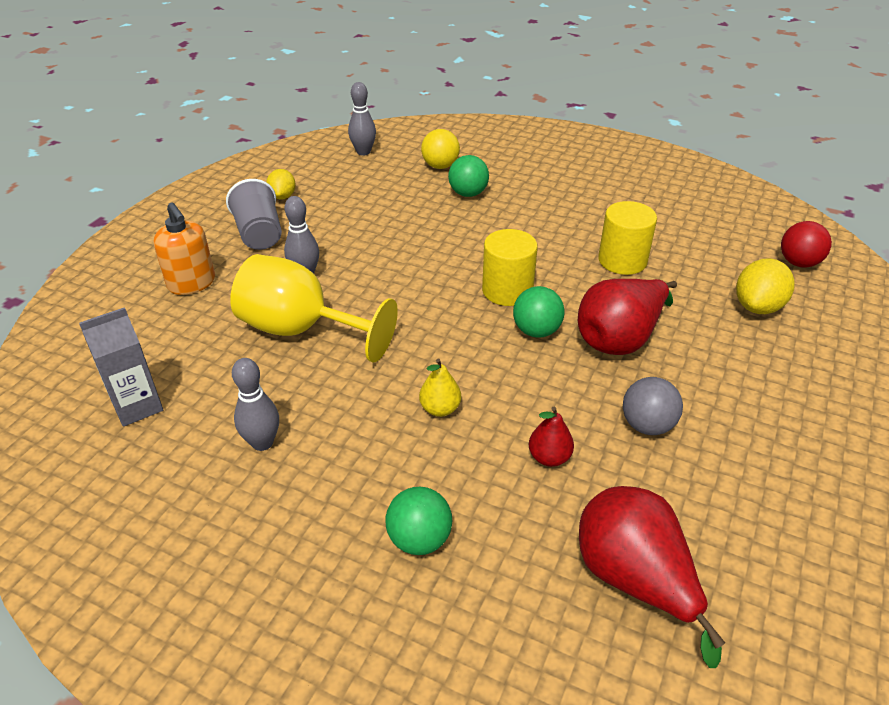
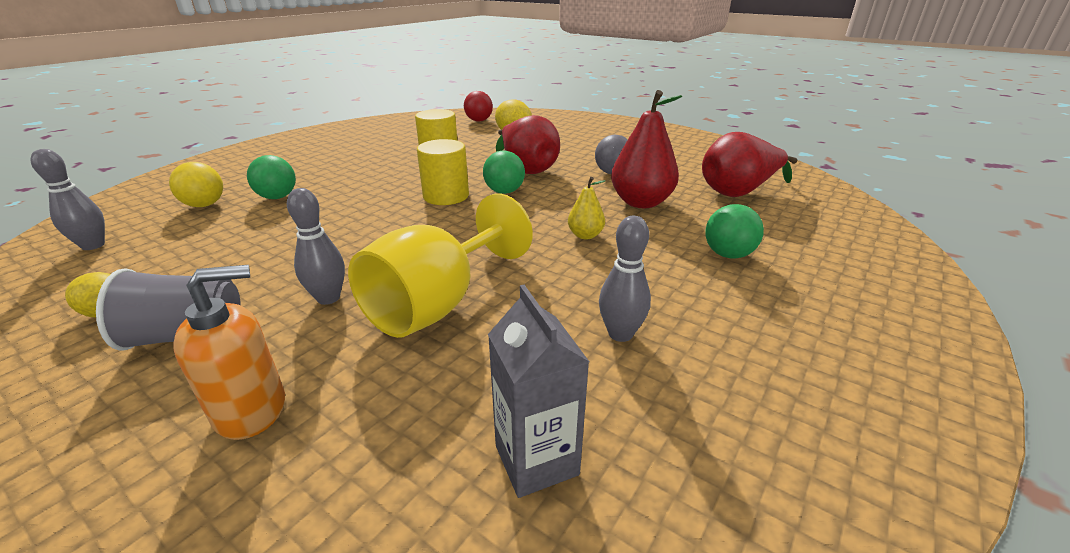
camera: 80 degrees left, 10 degrees down
red pear [529,407,574,467] -> red pear [611,90,682,208], size x1.98

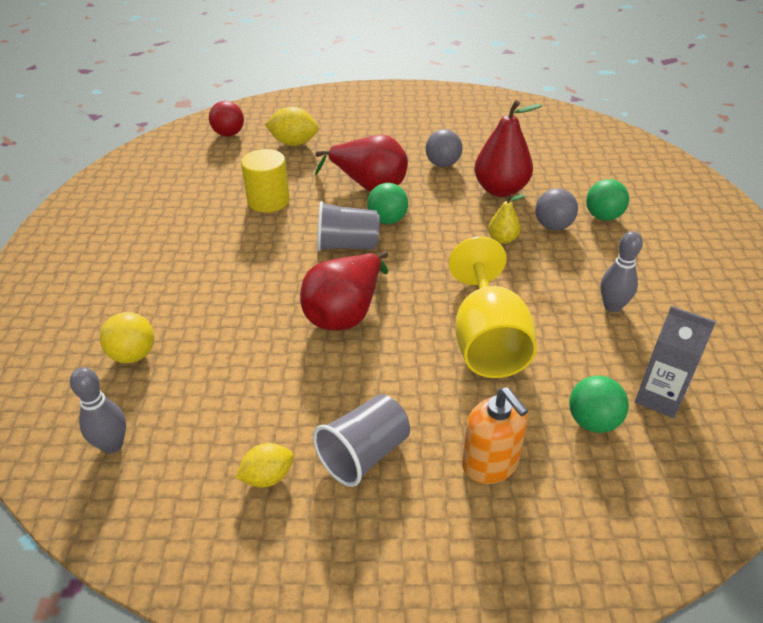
camera: 35 degrees left, 10 degrees up
orange soap dispenser [173,265,285,440] -> orange soap dispenser turned 120 degrees clockwise [462,387,528,484]
green ball [247,155,296,199] -> green ball moved to [569,376,629,433]
grey bowling pin [287,188,345,305] -> none
yellow cylinder [417,139,469,205] -> grey cup [317,201,380,251]
red pear [702,132,797,197] -> red pear moved to [300,251,388,331]
none -> grey ball [535,188,578,231]

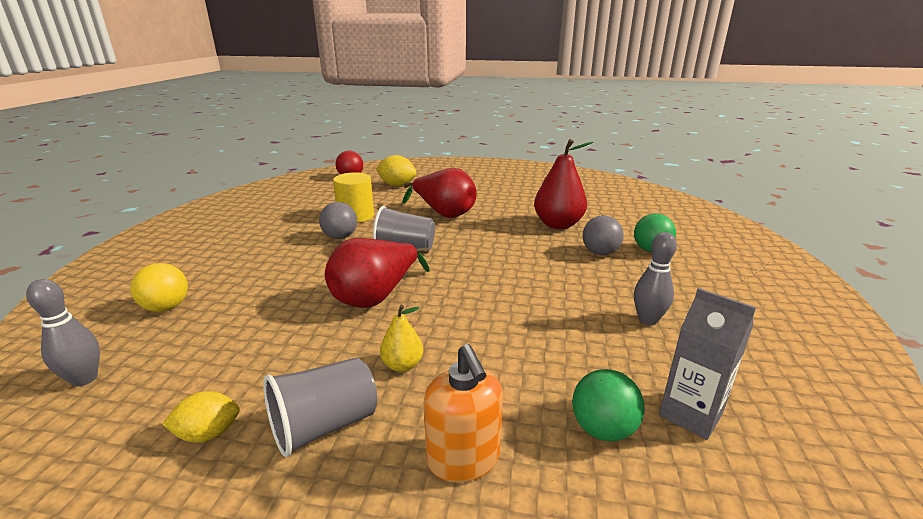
camera: 10 degrees right, 15 degrees down
green ball [367,183,408,224] -> none
grey ball [426,129,462,167] -> grey ball moved to [319,202,357,239]
yellow goblet [449,237,537,378] -> none
yellow pear [488,194,526,244] -> yellow pear moved to [380,305,423,372]

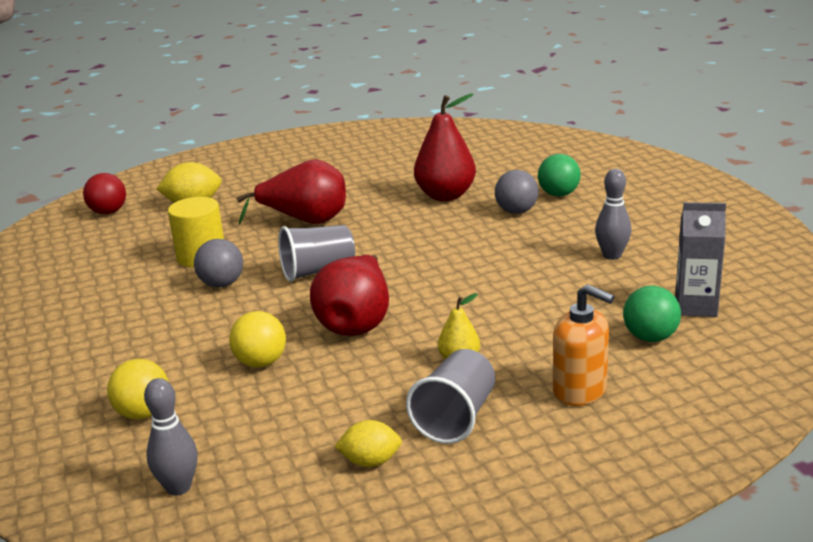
camera: 30 degrees left, 0 degrees up
yellow lemon [162,391,240,443] -> yellow lemon turned 45 degrees clockwise [334,420,402,467]
none -> yellow ball [229,311,286,368]

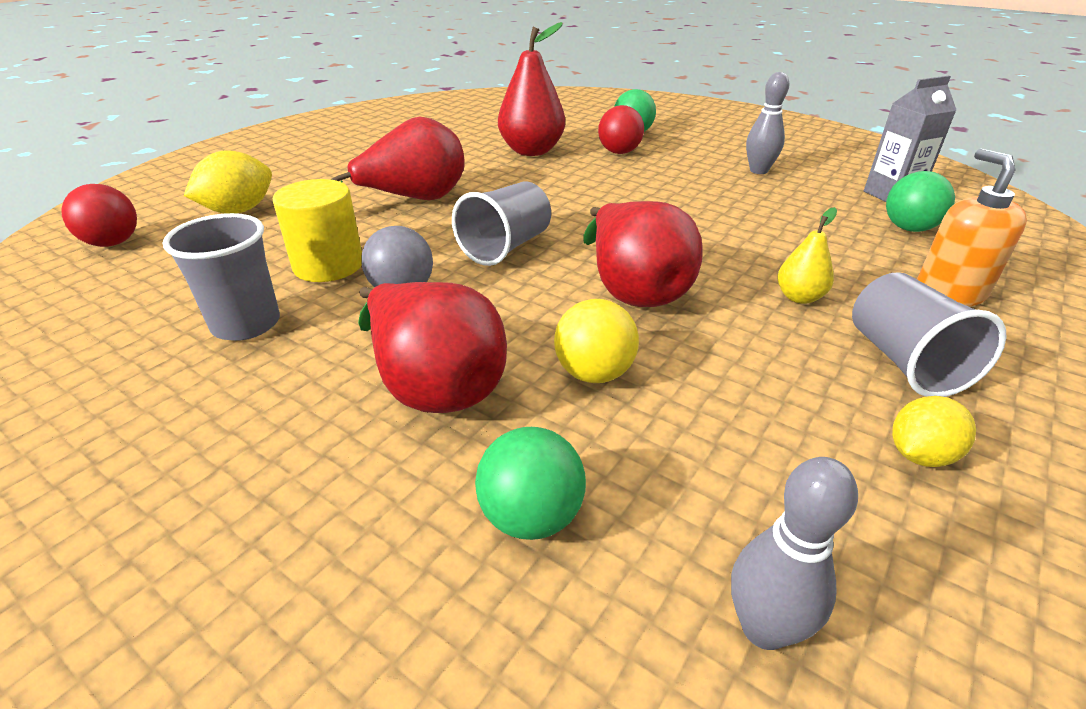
camera: 35 degrees left, 10 degrees up
yellow ball [107,359,169,419] -> green ball [475,427,586,540]
grey ball [495,170,539,214] -> red ball [598,105,644,154]
orange soap dispenser [553,284,614,406] -> orange soap dispenser turned 105 degrees counterclockwise [917,149,1027,306]
none -> grey cup [163,213,280,341]
none -> red pear [358,282,507,413]

